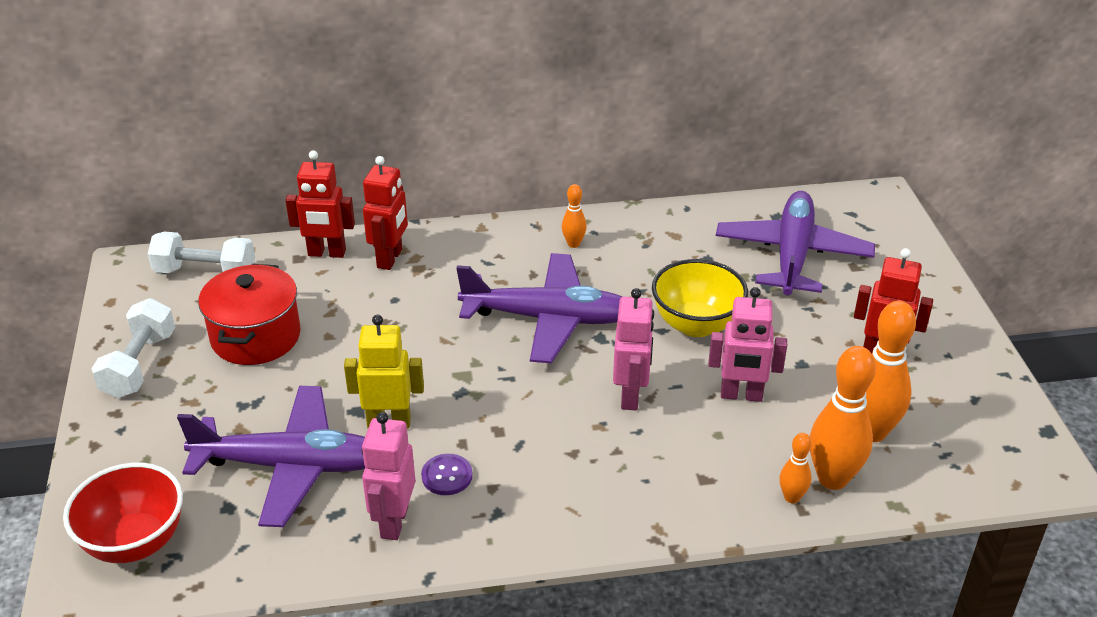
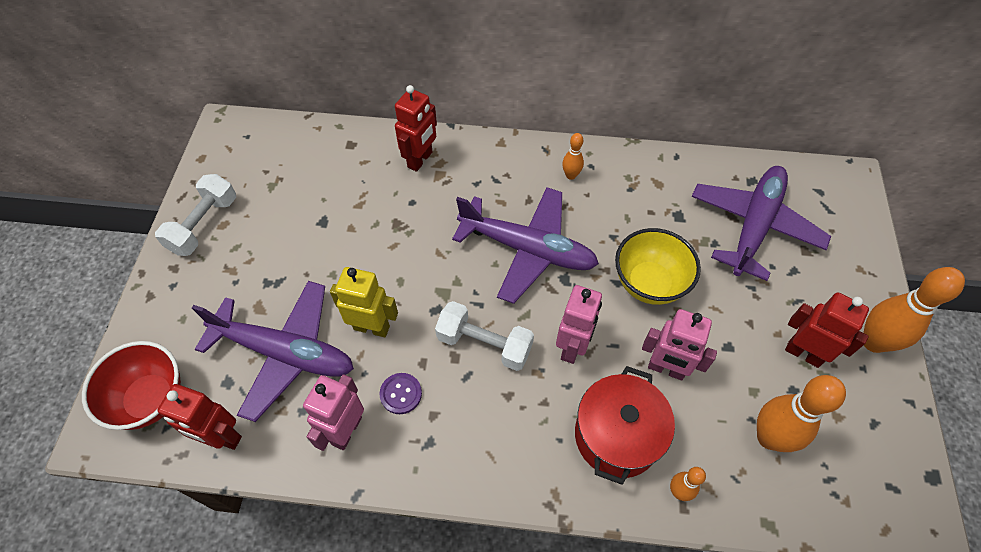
camera: 15 degrees right, 20 degrees up
white dumbbell [148,232,255,273] -> white dumbbell moved to [435,301,534,371]
red pot [198,264,301,365] -> red pot moved to [575,366,675,485]
red robot [285,150,355,258] -> red robot moved to [157,384,242,450]
orange bowling pin [809,346,876,490] -> orange bowling pin moved to [863,267,965,353]

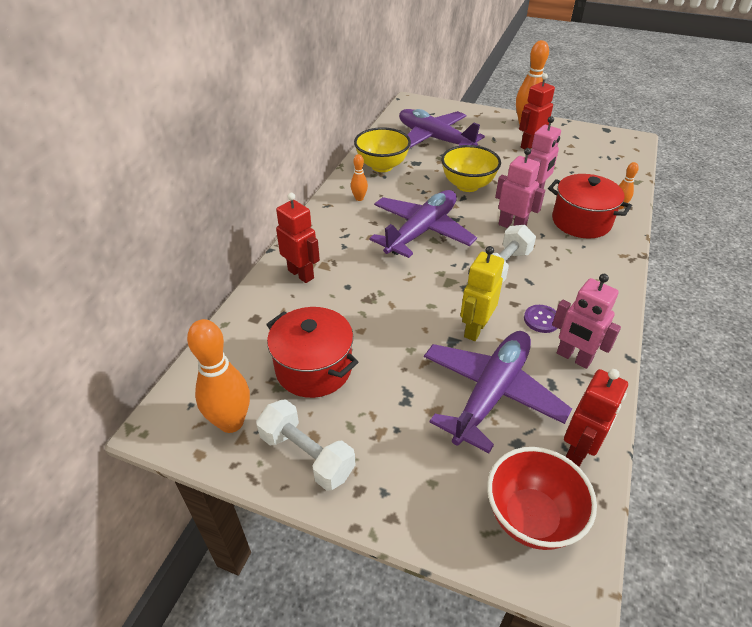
camera: 75 degrees left, 15 degrees down
orange bowling pin [757,375,846,452] -> orange bowling pin moved to [187,319,250,433]
none -> red pot [266,307,358,398]
none -> yellow bowl [354,127,411,172]

